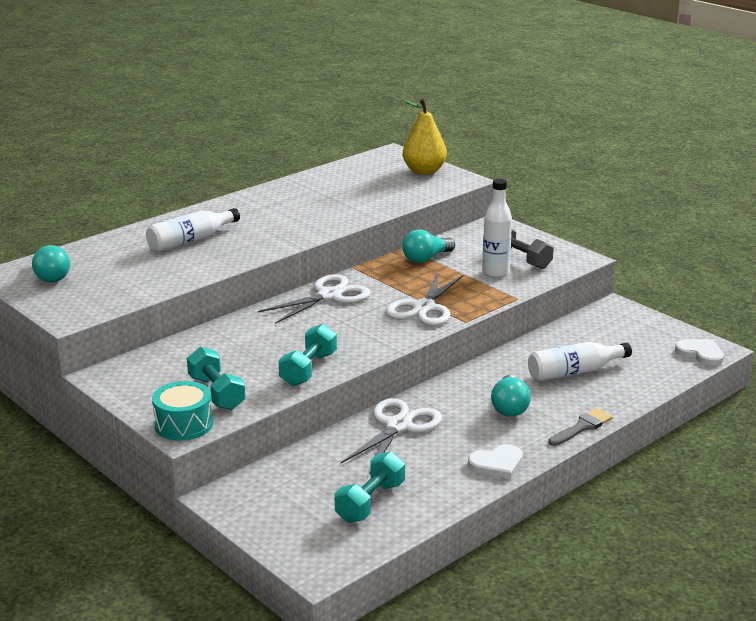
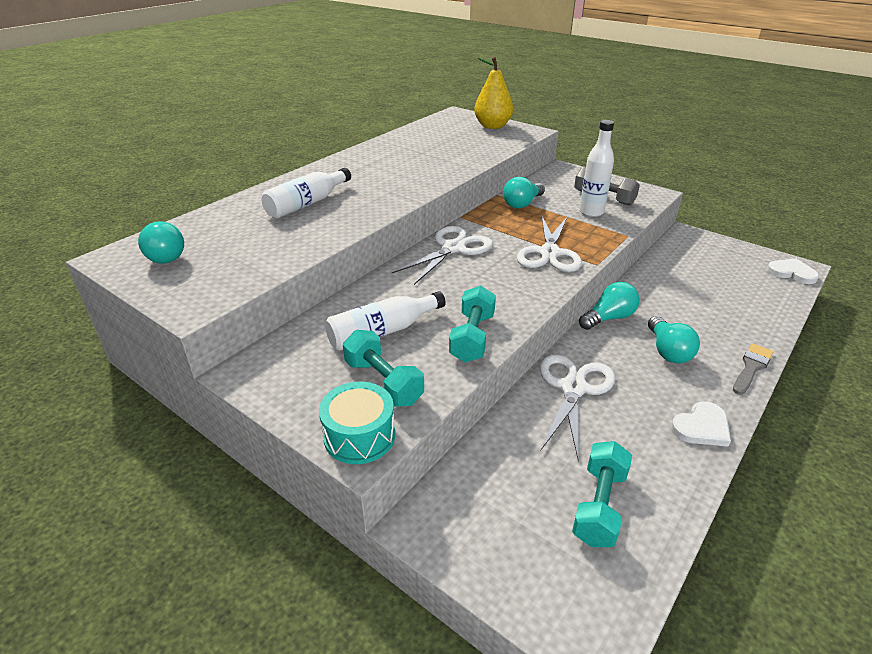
camera: 10 degrees left, 10 degrees up
white bottle [528,342,632,381] -> white bottle moved to [325,291,446,351]
none -> turquoise light bulb [579,282,640,330]

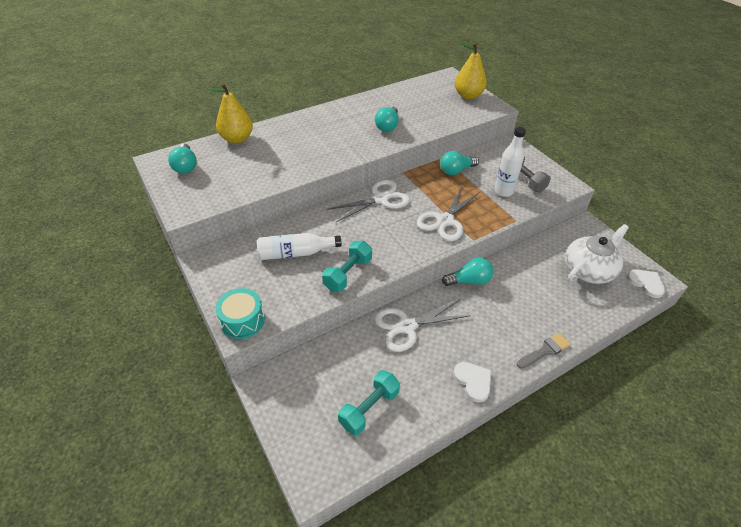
camera: 20 degrees right, 10 degrees up
white bottle [261,168,351,219] -> none
turquoise dumbbell [343,330,424,407] -> none
white scissors [540,354,615,461] -> white scissors turned 150 degrees counterclockwise [374,300,471,352]
turquoise light bulb [648,316,700,364] -> turquoise light bulb moved to [375,106,399,132]
white heart [671,402,731,447] -> white heart turned 105 degrees counterclockwise [453,362,492,402]
none -> yellow pear [208,83,253,144]
none -> white teapot [565,224,629,284]

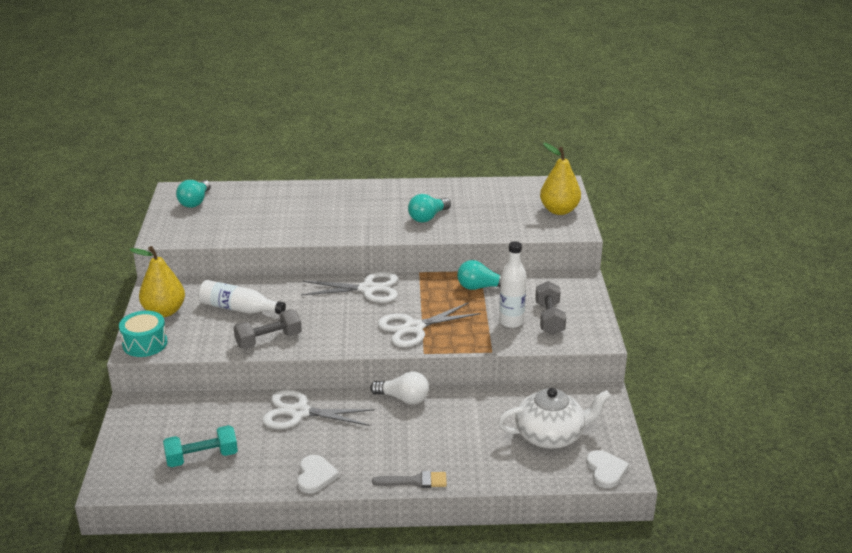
camera: 30 degrees right, 15 degrees down
yellow pear [208,83,253,144] -> yellow pear moved to [129,246,185,317]
turquoise dumbbell [322,241,372,292] -> grey dumbbell [234,309,302,349]
turquoise light bulb [442,257,493,286] -> white light bulb [370,371,429,404]

